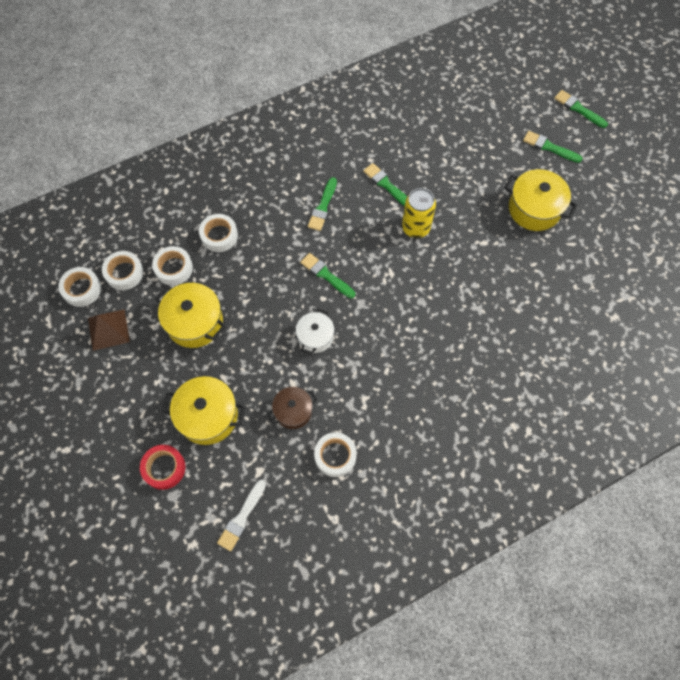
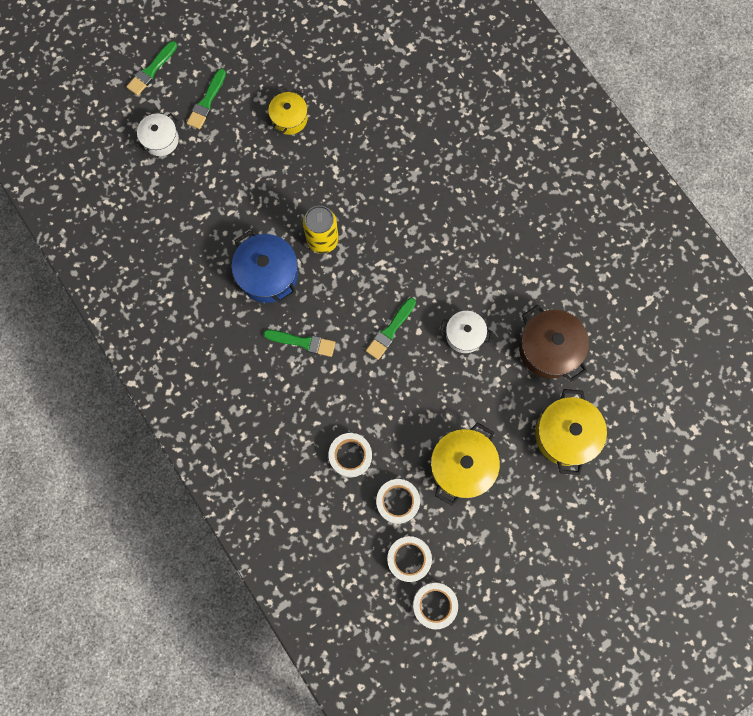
camera: 95 degrees left, 10 degrees up
brown pyramid [88,309,130,351] -> none
red tape [140,445,186,490] -> none
white brush [217,480,266,551] -> none
brown pot [268,387,317,429] -> brown pot [519,305,589,382], size x1.60
white tape [314,432,357,477] -> none
green brush [363,163,407,206] -> blue pot [232,230,298,304]
yellow pot [504,169,577,231] -> yellow pot [268,89,308,135], size x0.63
none -> white pot [136,113,179,156]

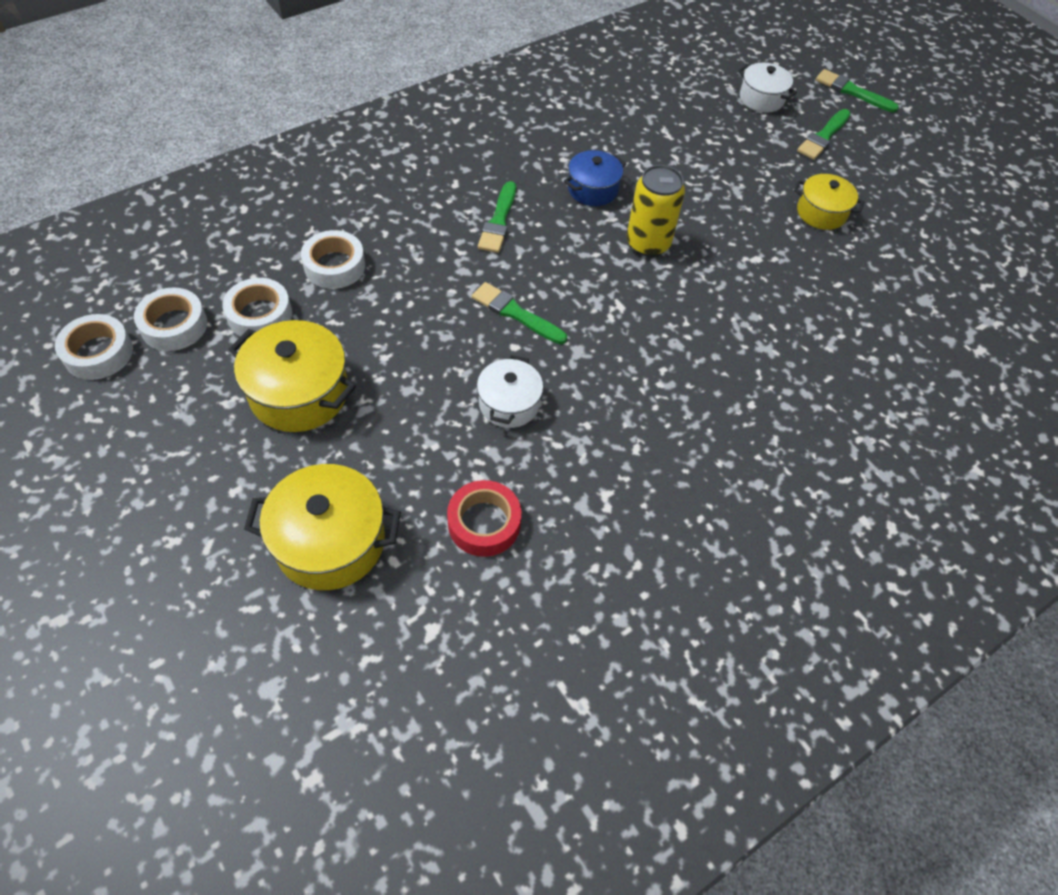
camera: 85 degrees right, 20 degrees down
green brush [187,69,226,129] -> green brush turned 75 degrees counterclockwise [797,109,851,160]
blue pot [232,230,298,304] -> blue pot [564,150,626,206], size x0.63
brown pot [519,305,589,382] -> red tape [447,480,521,557]

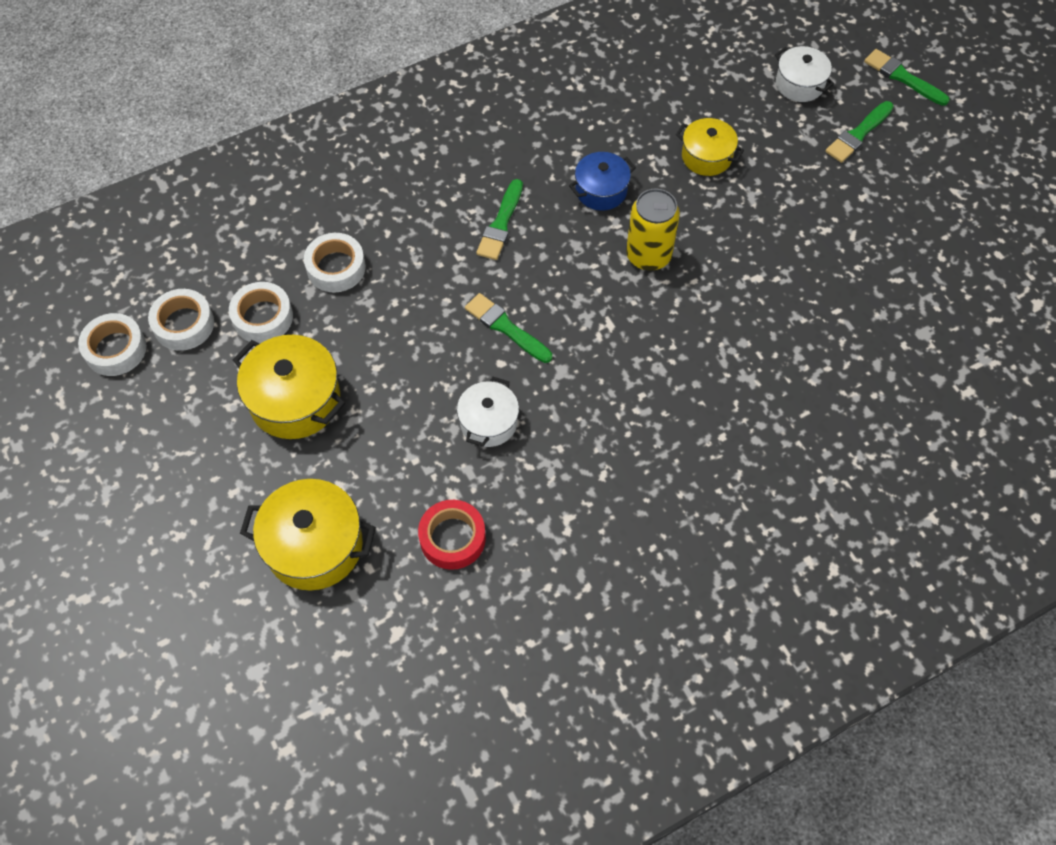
camera: 10 degrees right, 5 degrees up
yellow pot [794,174,864,230] -> yellow pot moved to [676,118,744,176]

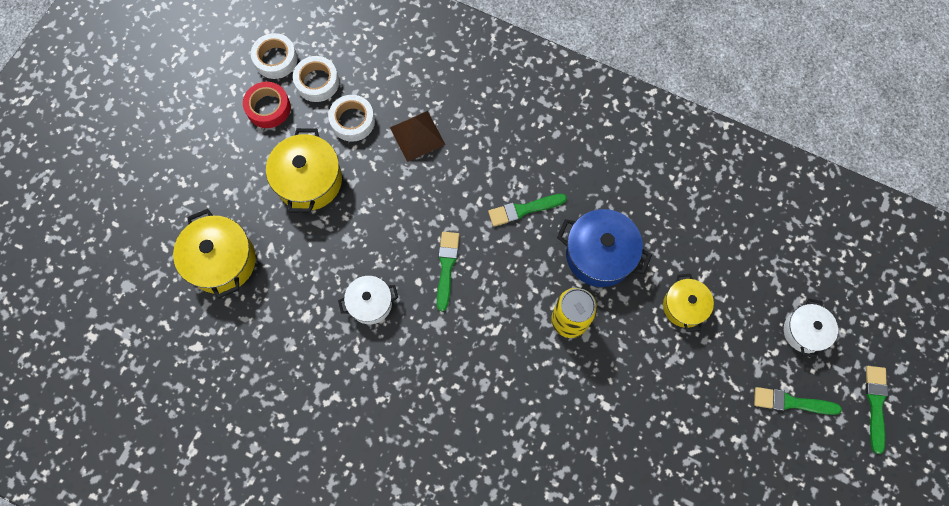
camera: 55 degrees right, 10 degrees up
white tape [304,233,366,293] -> brown pyramid [390,111,446,162]
red tape [418,500,486,570] -> red tape moved to [243,82,291,128]
blue pot [569,152,636,211] -> blue pot [557,209,652,287], size x1.60

